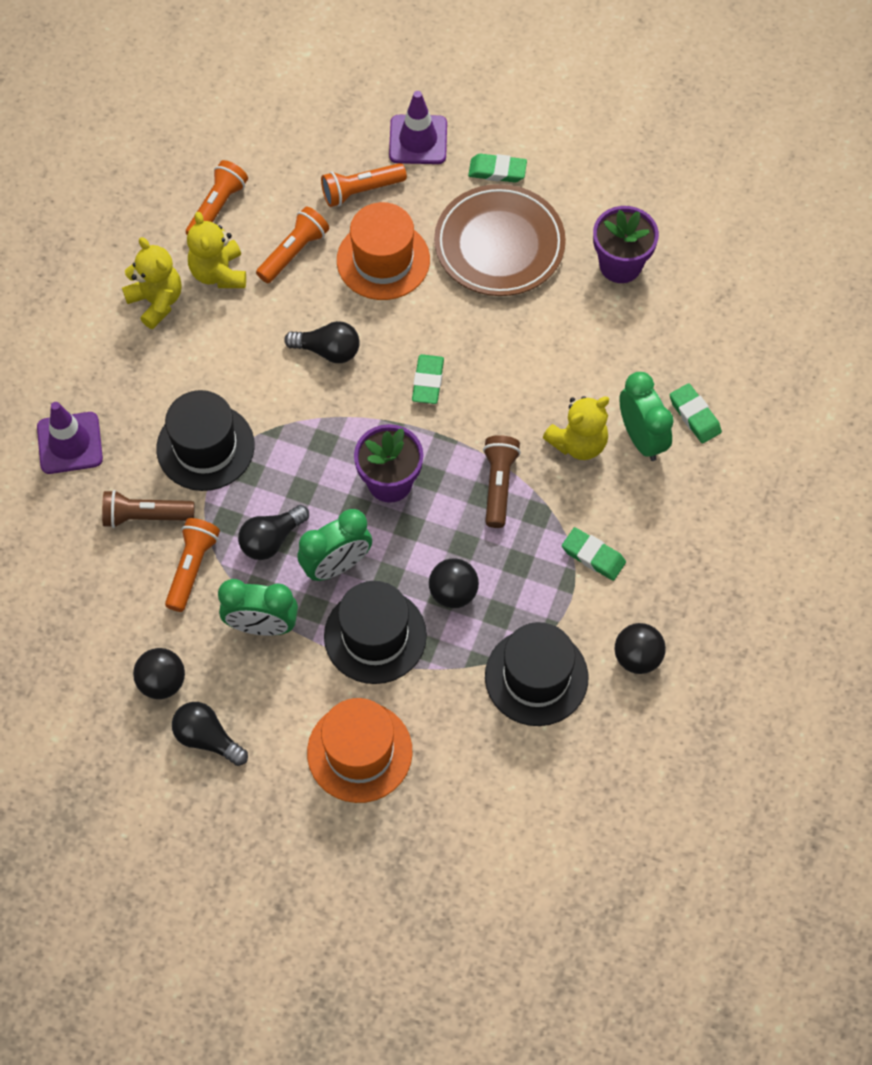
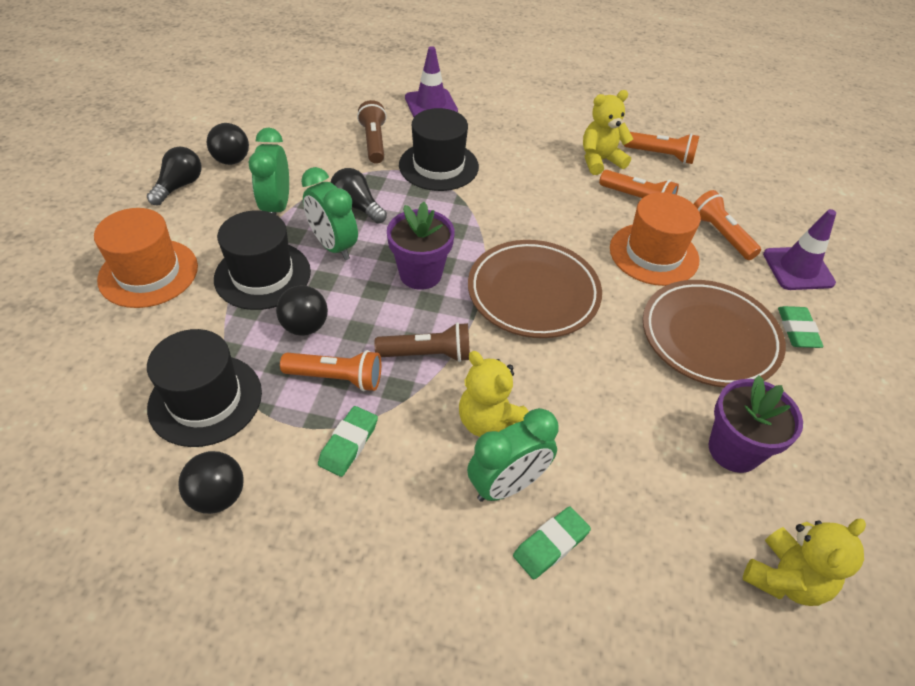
camera: 80 degrees right, 15 degrees down
yellow teddy bear [122,237,182,329] -> yellow teddy bear moved to [743,519,866,606]
orange flashlight [165,518,220,612] -> orange flashlight moved to [280,350,381,391]
black light bulb [284,321,360,363] -> none
green eraser [412,354,444,404] -> brown plate [468,240,602,338]

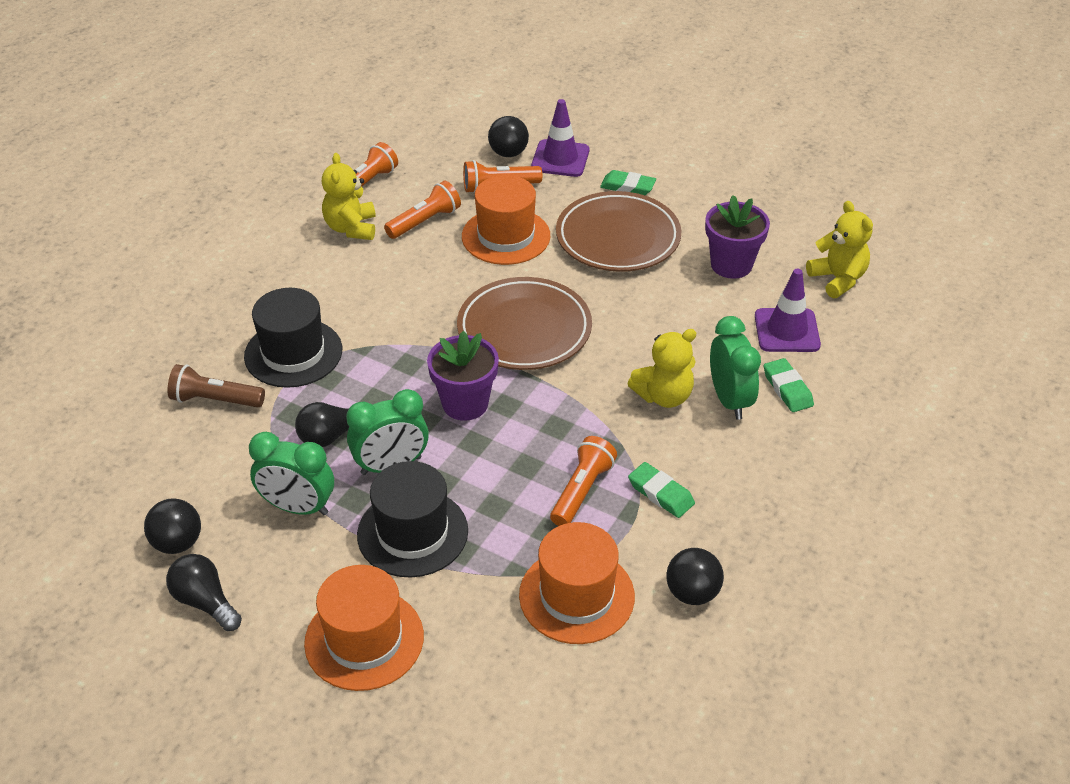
camera: 70 degrees left, 5 degrees down
black hat [147,329,262,447] -> orange hat [519,522,635,644]
black ball [276,285,328,336] -> black ball moved to [488,116,529,157]
brown flashlight [375,322,470,362] -> none
purple traffic cone [405,46,458,117] -> purple traffic cone moved to [755,269,821,352]

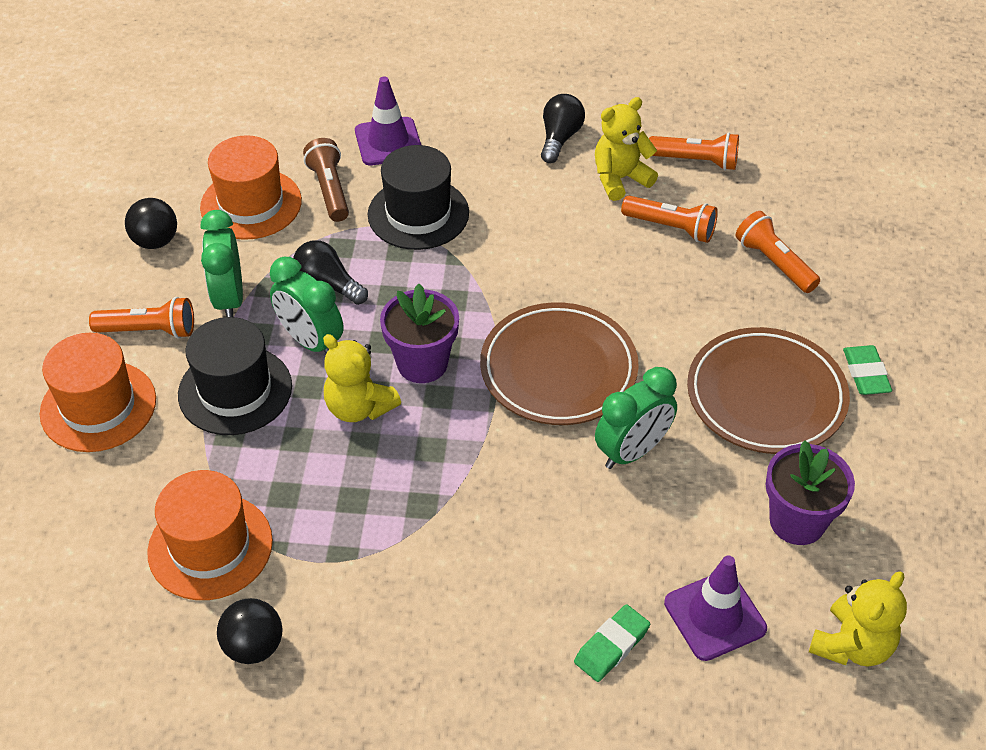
camera: 65 degrees right, 5 degrees up
black light bulb [166,554,242,631] -> black light bulb moved to [541,94,585,163]
orange hat [462,175,550,265] -> orange hat moved to [200,135,302,240]
black ball [488,116,529,157] -> none
purple traffic cone [531,99,589,177] -> purple traffic cone moved to [355,76,421,166]
orange flashlight [550,436,617,526] -> orange flashlight moved to [89,297,194,339]
yellow teddy bear [627,329,696,408] -> yellow teddy bear moved to [323,334,401,422]
green eraser [628,462,695,518] -> none
green clock [710,316,761,420] -> green clock moved to [595,367,677,469]

